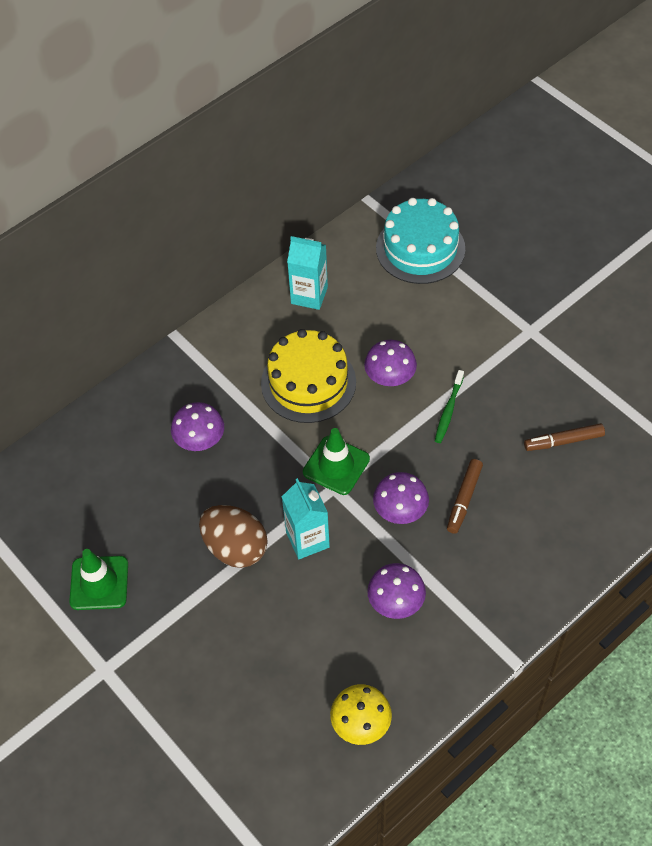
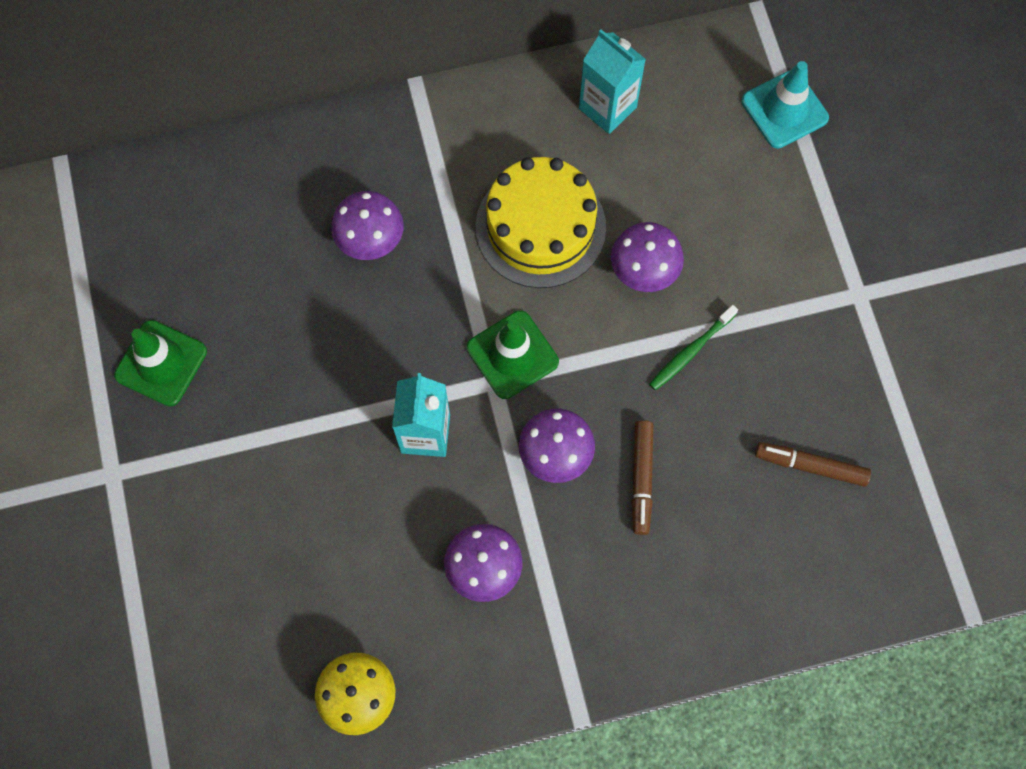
camera: 25 degrees right, 15 degrees up
brown egg [199,505,268,568] -> none
turquoise cake [376,198,465,284] -> turquoise traffic cone [742,61,829,148]
brown marker [447,459,483,534] -> brown marker turned 45 degrees counterclockwise [631,420,653,535]

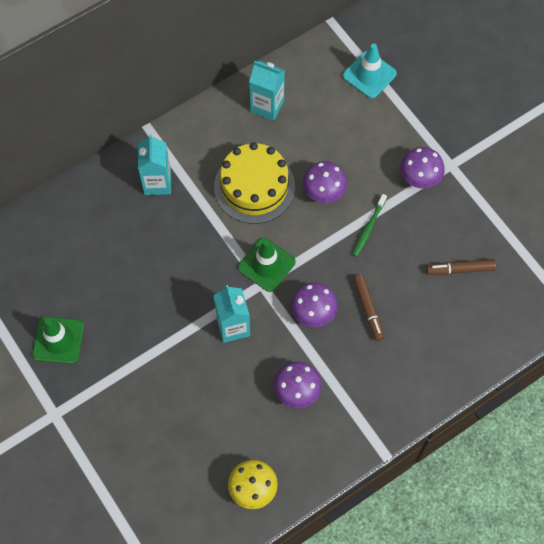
camera: 20 degrees left, 5 degrees down
purple mushroom [331,191,404,260] -> purple mushroom moved to [400,147,445,189]
none -> turquoise carton [138,134,171,195]

